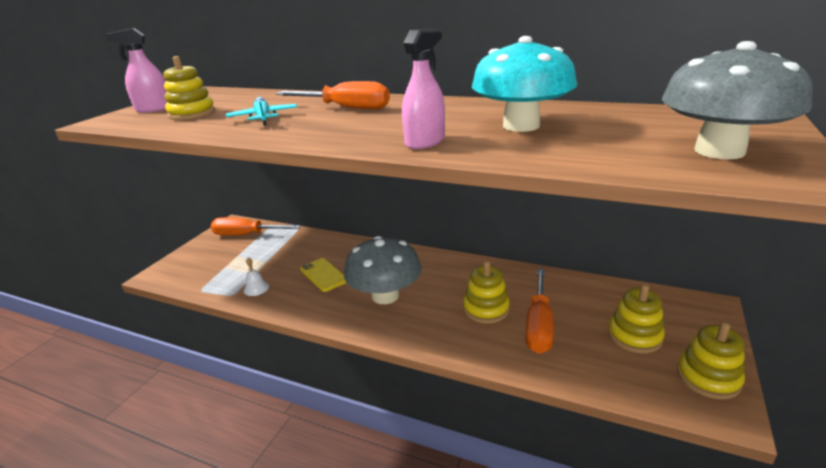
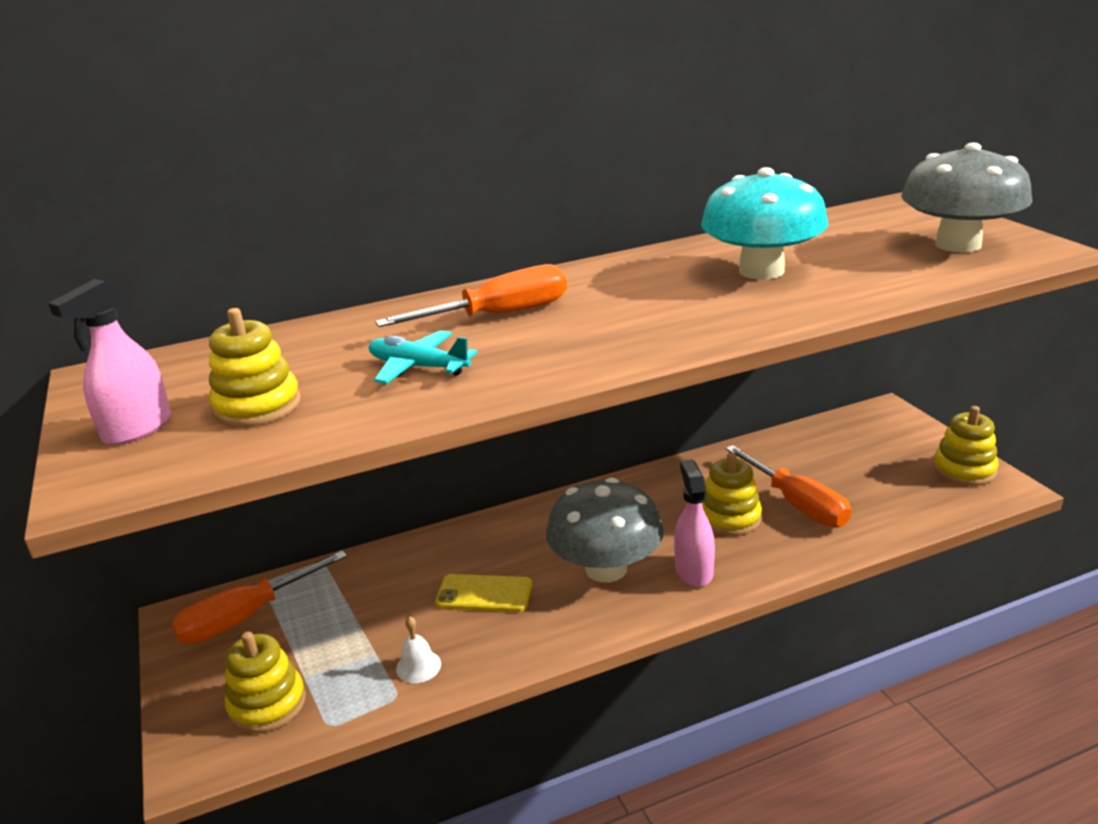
camera: 45 degrees left, 0 degrees up
pink spray bottle [402,30,445,149] -> pink spray bottle moved to [674,459,715,587]
yellow stacking toy [608,284,665,353] -> yellow stacking toy moved to [225,631,306,734]

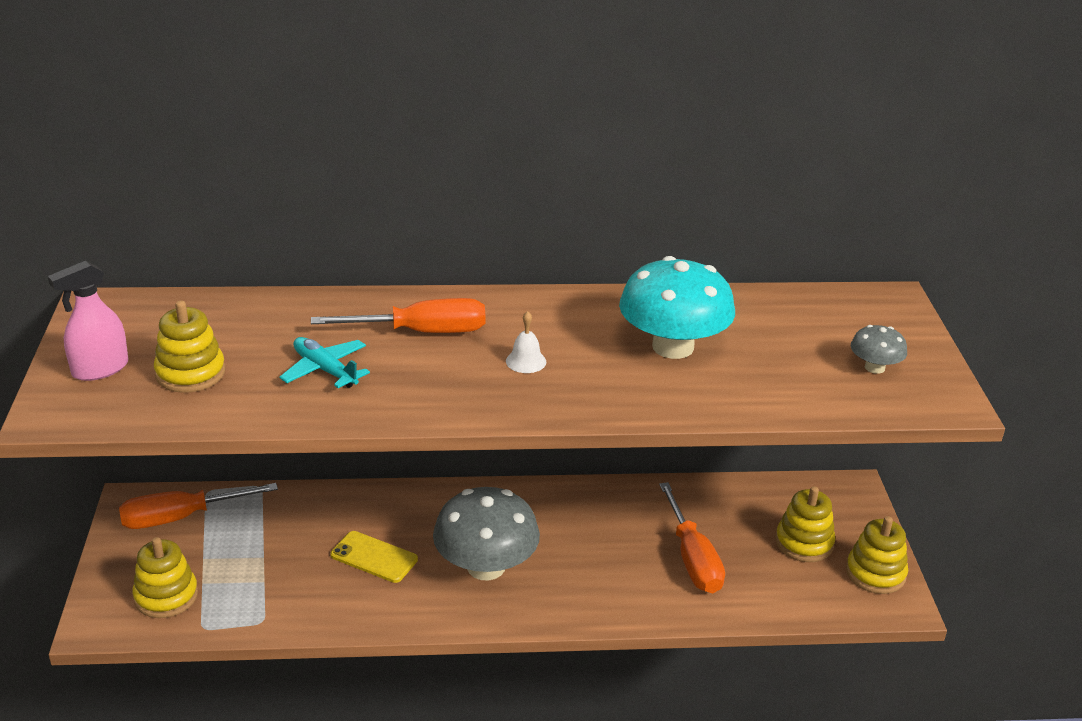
camera: 15 degrees right, 5 degrees up
white bell [396,616,441,683] -> white bell moved to [506,311,547,373]
pink spray bottle [674,459,715,587] -> none
yellow stacking toy [702,452,762,536] -> yellow stacking toy moved to [775,486,835,562]
grey mushroom [901,143,1033,252] -> grey mushroom [851,325,907,374], size x0.48

